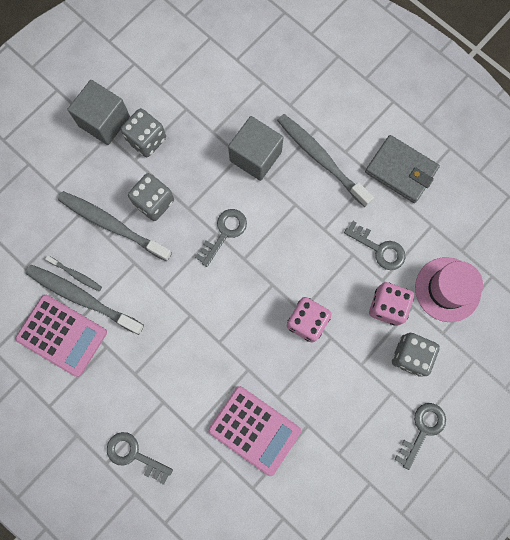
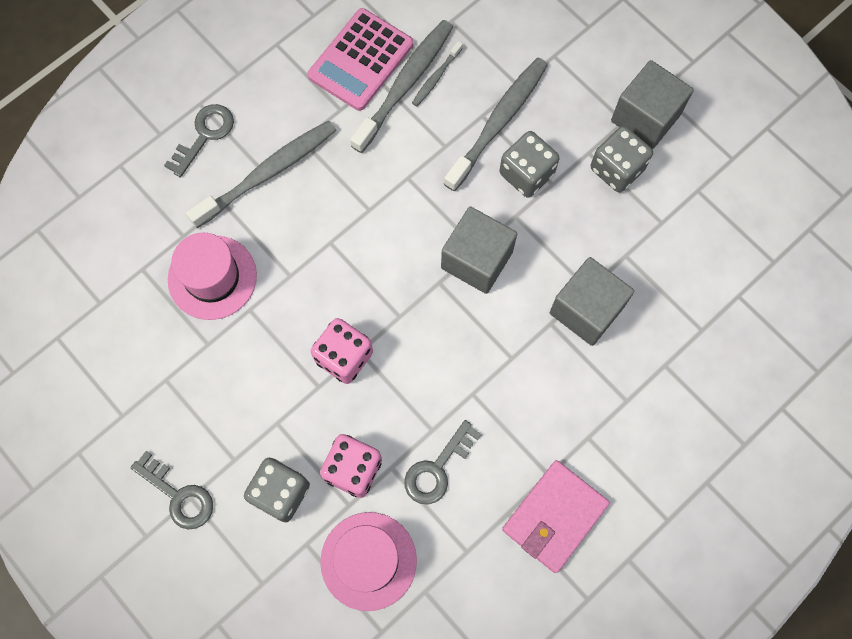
camera: 95 degrees right, 5 degrees down
grey key [195,209,247,267] -> grey cube [441,207,517,294]
pink calculator [208,386,301,476] -> pink hat [168,233,257,320]
grey toothbrush [277,114,374,207] -> grey toothbrush moved to [186,120,336,228]
grey wallet [365,135,440,203] -> pink wallet [502,460,610,573]

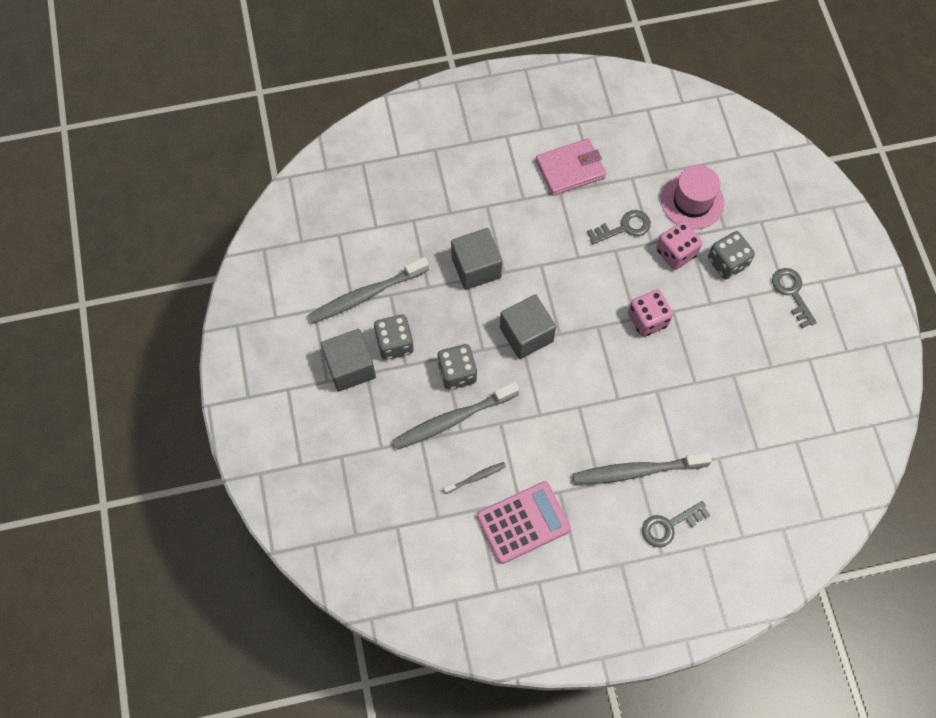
camera: 150 degrees left, 5 degrees down
pink hat [168,233,257,320] -> none
grey toothbrush [350,20,453,153] -> grey toothbrush moved to [308,257,429,324]

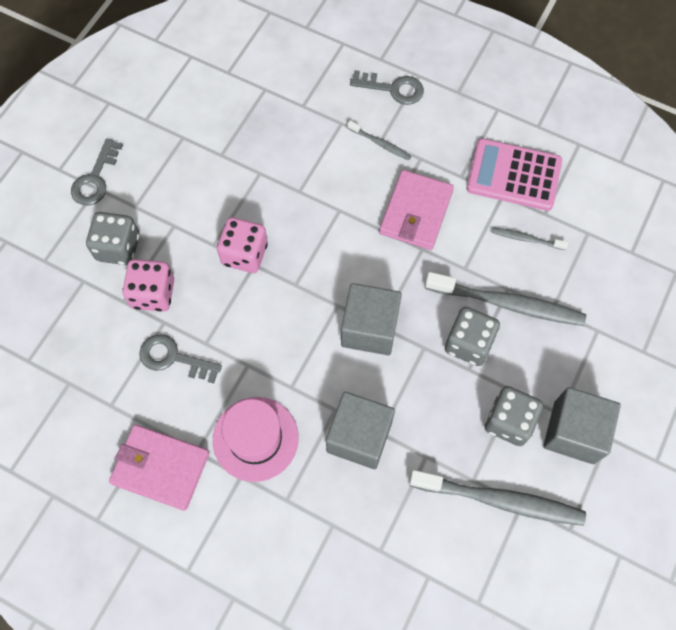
camera: 140 degrees left, 0 degrees up
grey toothbrush [572,452,712,485] -> grey toothbrush [347,121,411,160], size x0.48
pink hat [661,165,724,229] -> pink hat moved to [213,397,299,482]
none -> pink wallet [379,170,454,250]

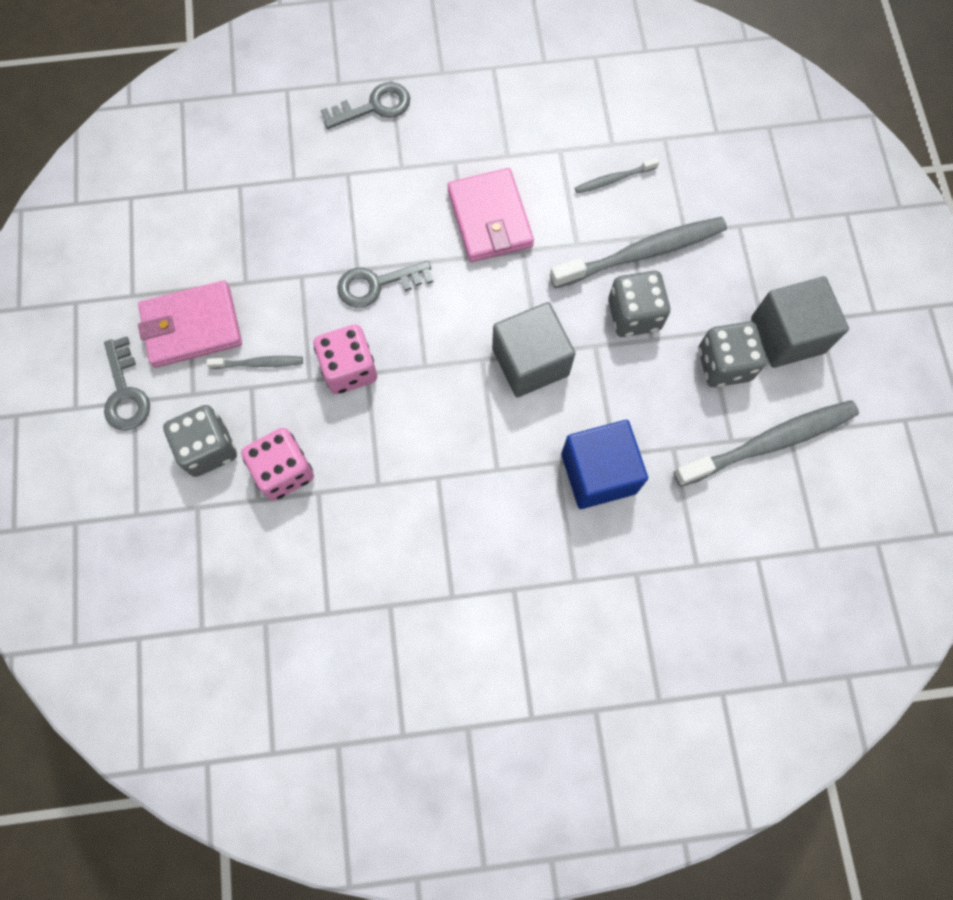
camera: 35 degrees left, 5 degrees up
pink wallet [109,425,209,511] -> pink wallet moved to [138,281,242,368]
grey key [139,334,222,384] -> grey key moved to [337,261,434,308]
pink hat [213,397,299,482] -> none
grey cube [326,392,395,469] -> blue cube [561,420,648,509]
grey toothbrush [347,121,411,160] -> grey toothbrush moved to [207,356,303,369]
pink calculator [467,139,562,211] -> none

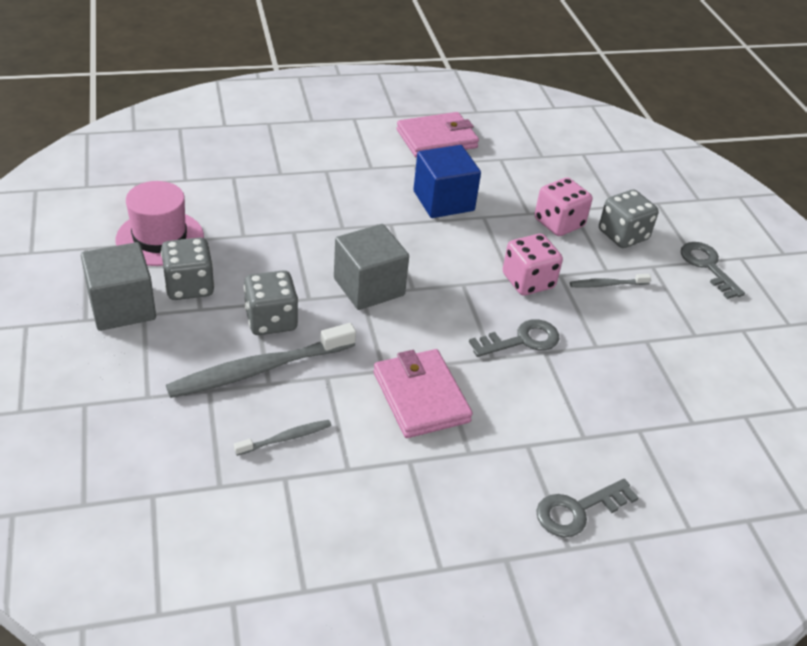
camera: 170 degrees right, 30 degrees down
pink wallet [138,281,242,368] -> pink wallet moved to [397,112,479,158]
blue cube [561,420,648,509] -> blue cube moved to [413,145,481,218]
grey toothbrush [674,400,859,487] -> pink hat [116,181,204,266]

